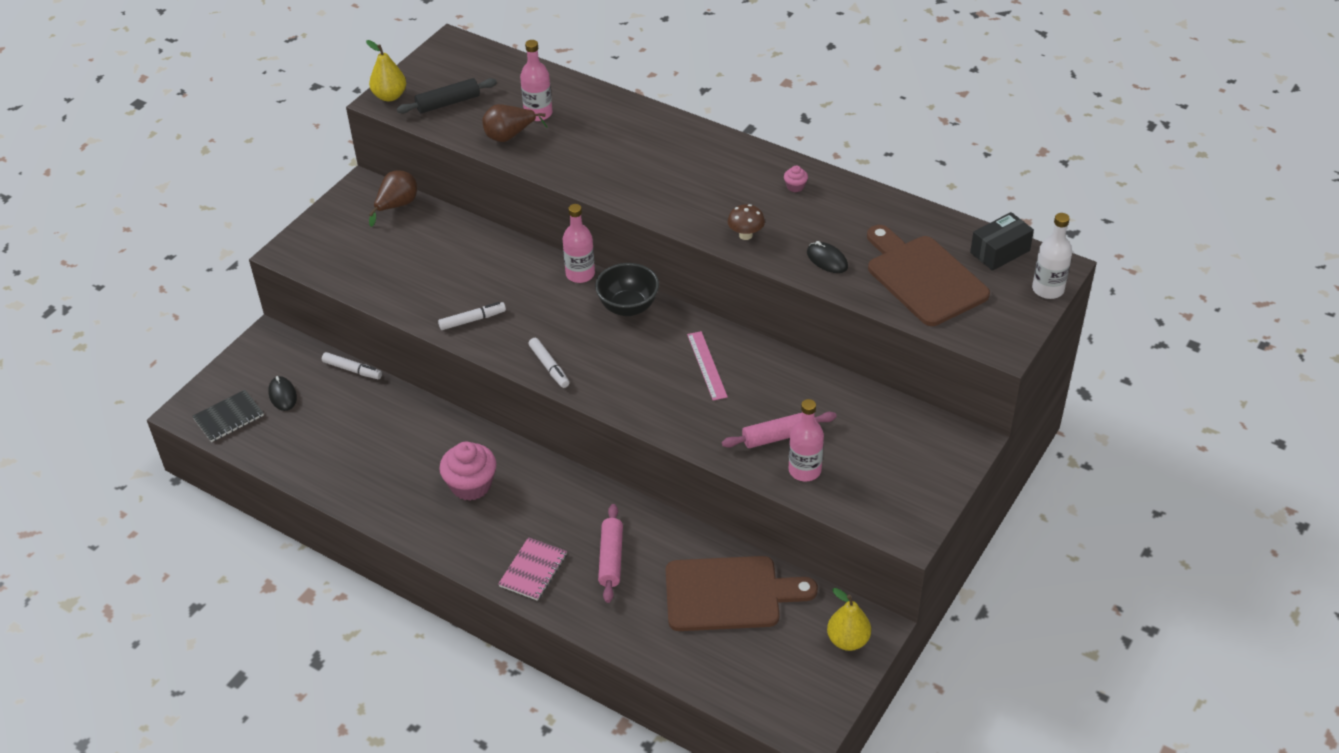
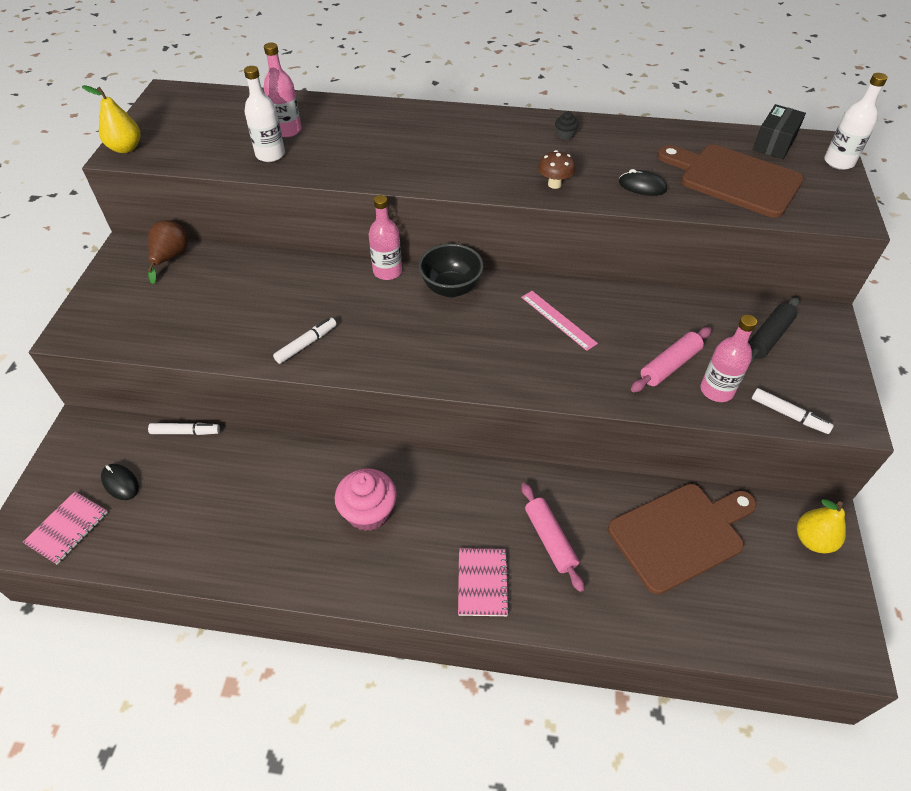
camera: 25 degrees left, 5 degrees up
black notebook [192,390,264,442] -> pink notebook [23,491,108,564]
black rolling pin [397,78,497,113] -> black rolling pin moved to [748,297,800,366]
brown pear [482,104,548,142] -> white bottle [244,66,285,162]
white marker [528,338,569,388] -> white marker moved to [752,388,834,434]
pink cupcake [784,166,808,192] -> black cupcake [555,112,579,140]

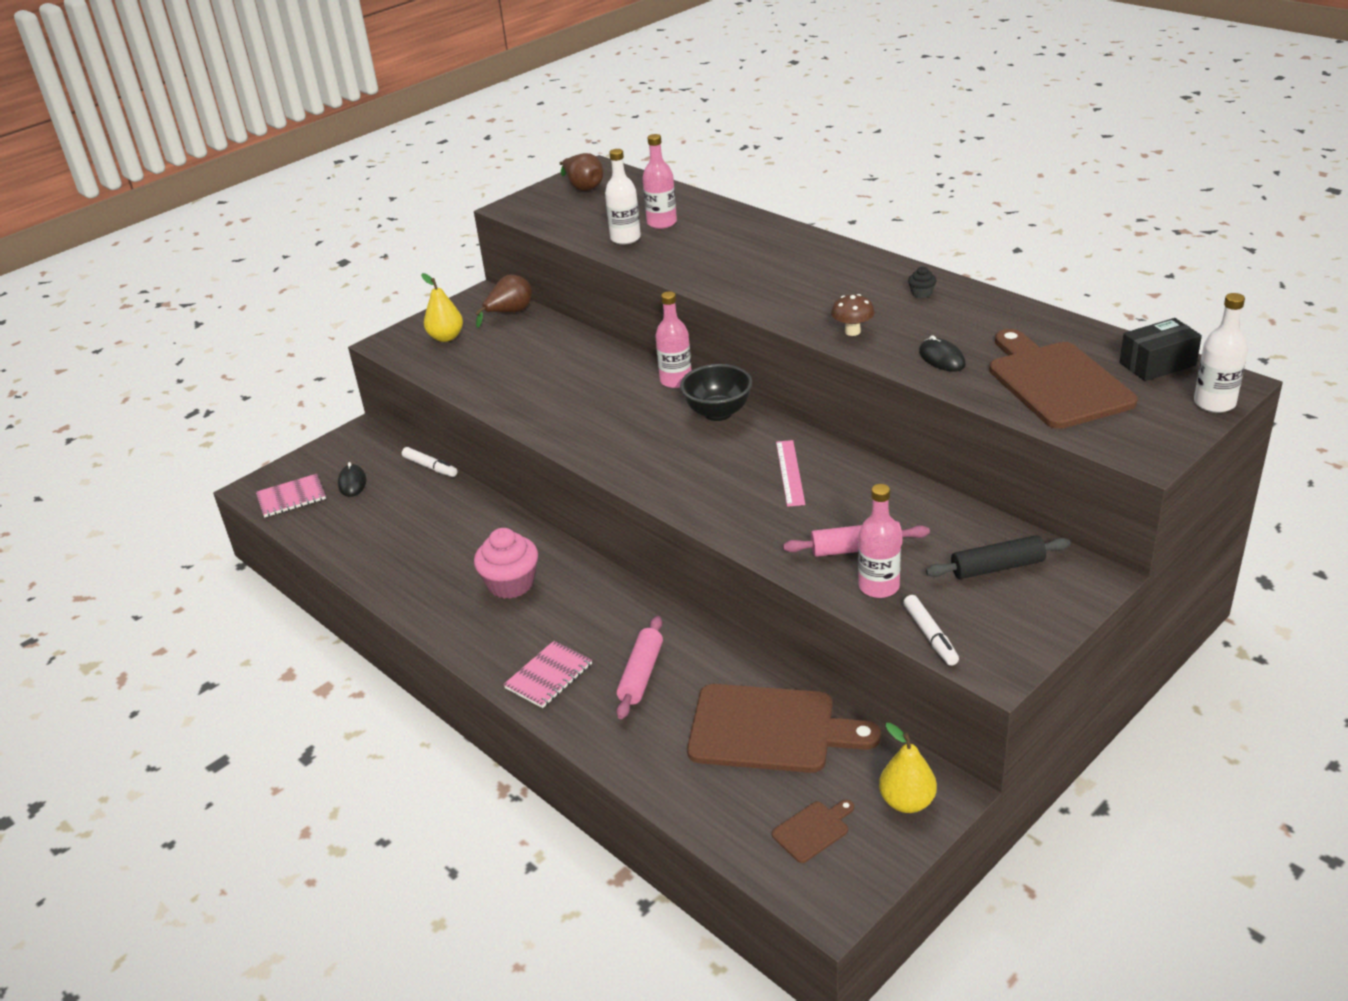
camera: 40 degrees right, 15 degrees down
yellow pear [82,85,140,153] -> yellow pear moved to [421,273,463,342]
white marker [273,318,337,364] -> none
none -> brown pear [559,153,603,191]
none -> brown cutting board [772,800,854,863]

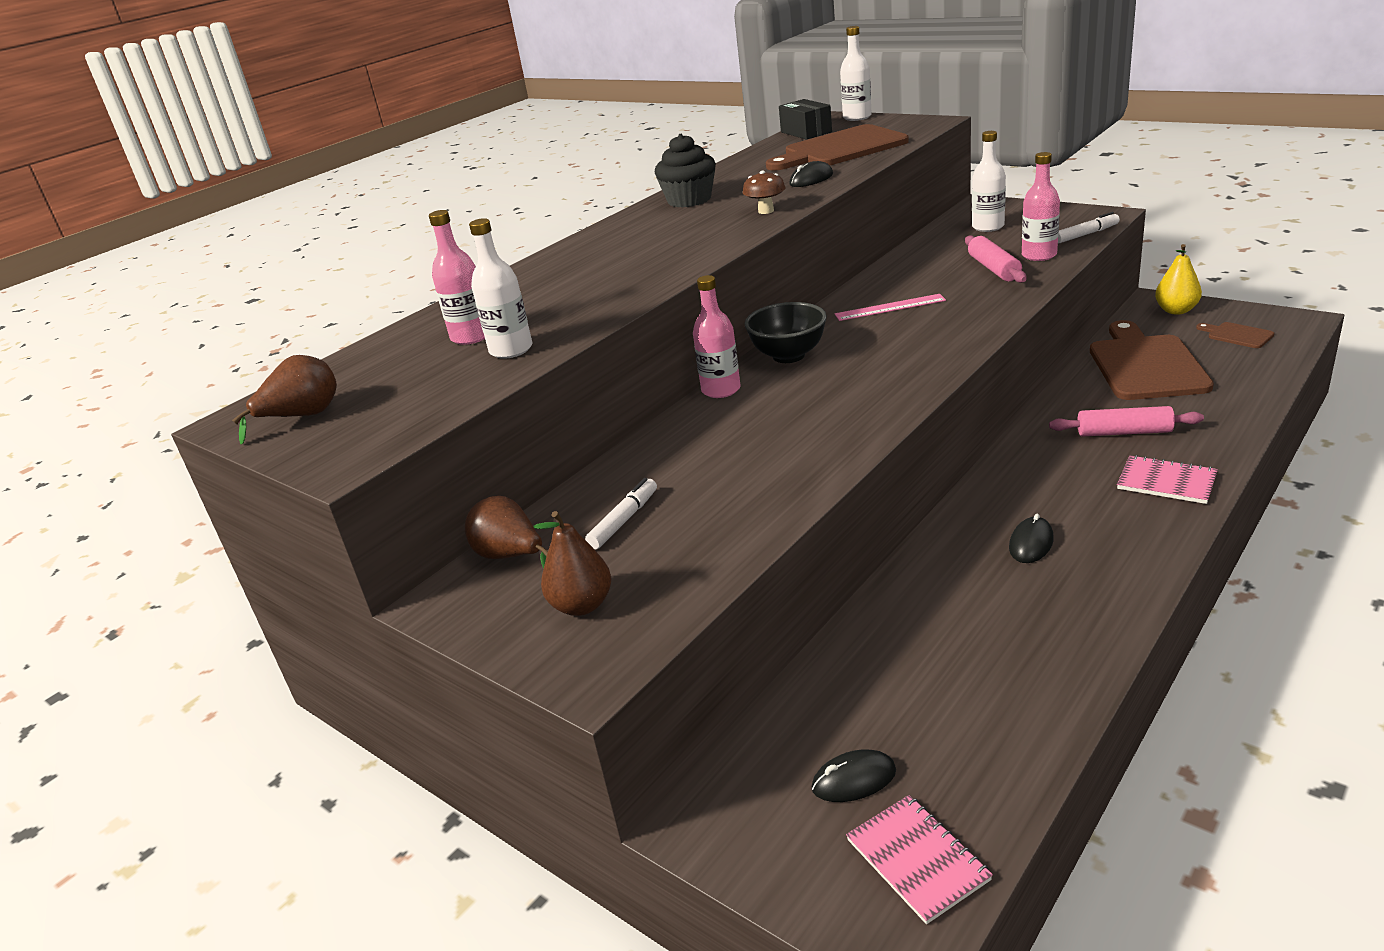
camera: 95 degrees left, 5 degrees down
white marker [402,447,457,477] -> white marker moved to [585,478,657,549]
yellow pear [421,273,463,342] -> brown pear [533,511,611,616]
pink cupcake [474,528,538,599] -> black mouse [1009,514,1054,563]
black cupcake [908,267,936,298] -> black cupcake [654,134,716,207], size x2.25
black rolling pin [926,535,1071,579] -> white bottle [972,131,1006,232]

